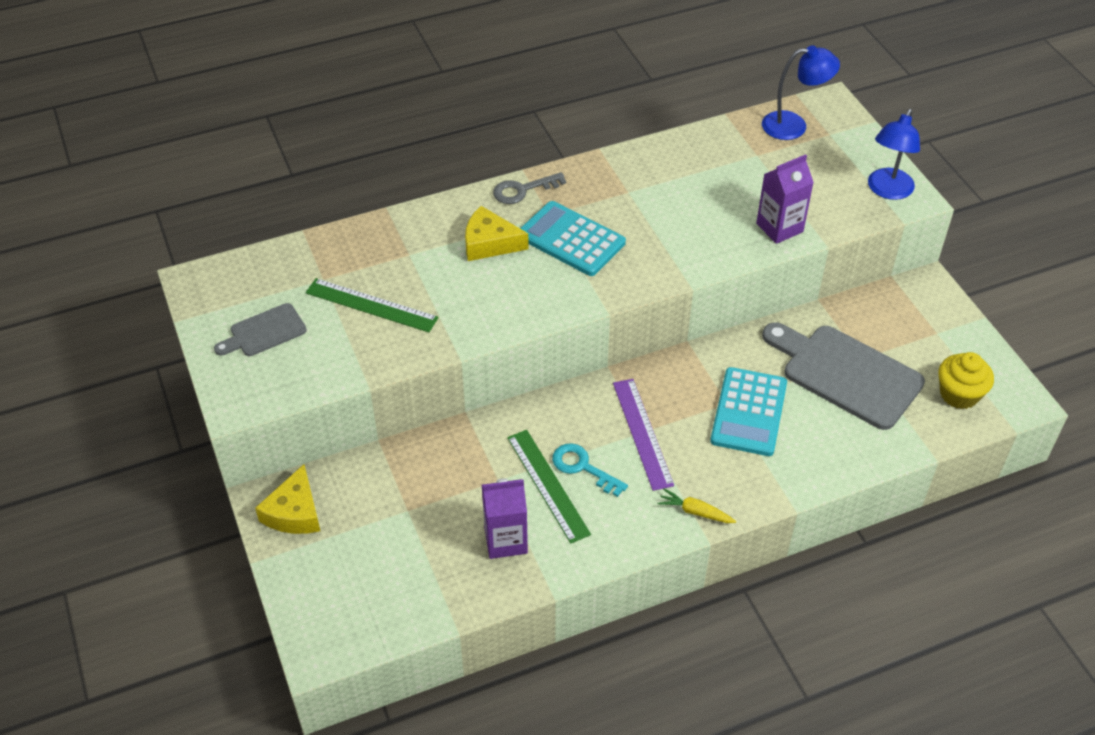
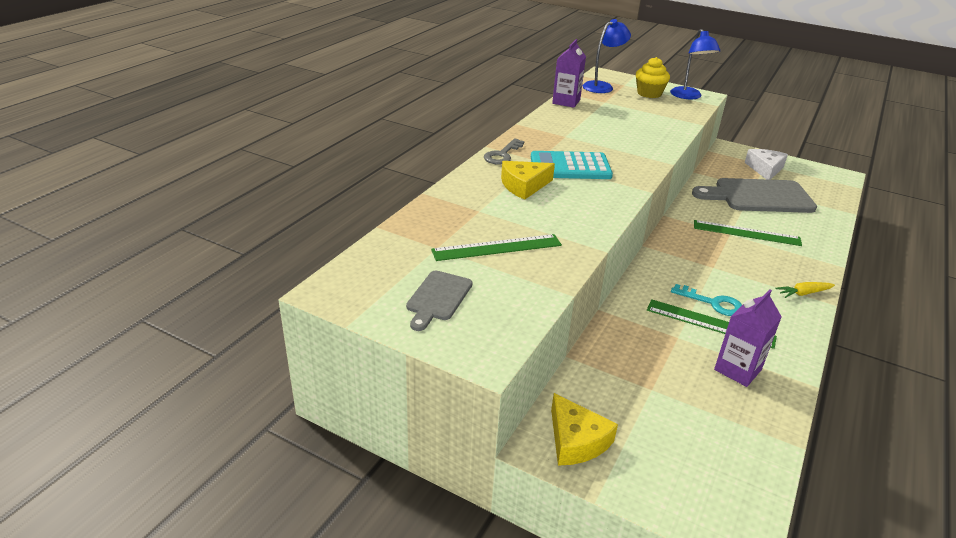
camera: 40 degrees left, 15 degrees down
turquoise key [552,443,628,497] -> turquoise key turned 150 degrees counterclockwise [671,284,742,316]
purple ruler [613,379,674,491] -> none
turquoise calculator [710,367,787,456] -> green ruler [694,220,802,246]
purple carton [756,154,814,244] -> purple carton moved to [552,39,586,108]
yellow cupcake [939,352,994,409] -> yellow cupcake moved to [636,57,670,98]
none -> white cheese [745,149,788,180]

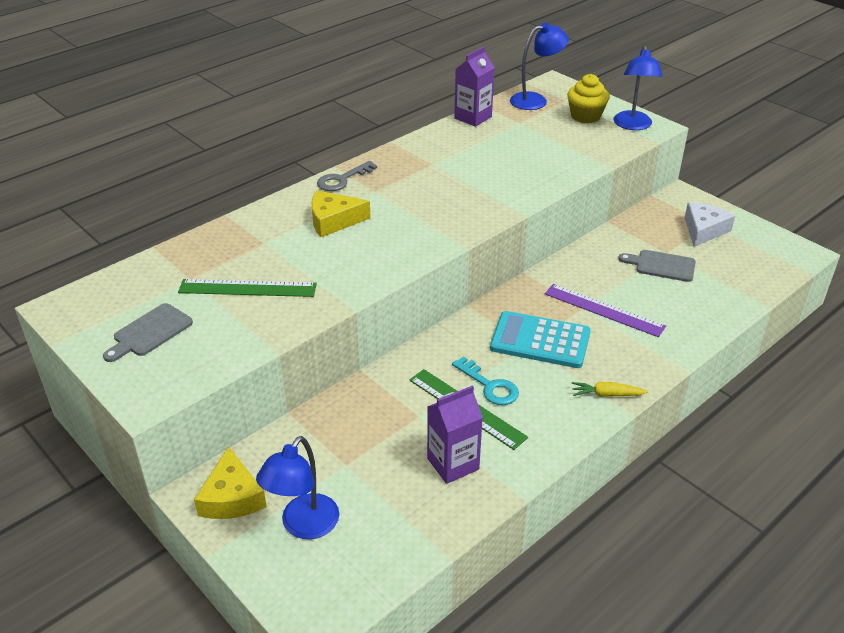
camera: 20 degrees right, 5 degrees up
turquoise calculator [531,151,613,179] -> turquoise calculator moved to [490,311,591,368]
grey cutting board [692,178,817,213] -> grey cutting board [618,250,696,282], size x0.52
green ruler [694,220,802,246] -> purple ruler [545,284,666,337]
none -> blue lamp [256,436,339,539]

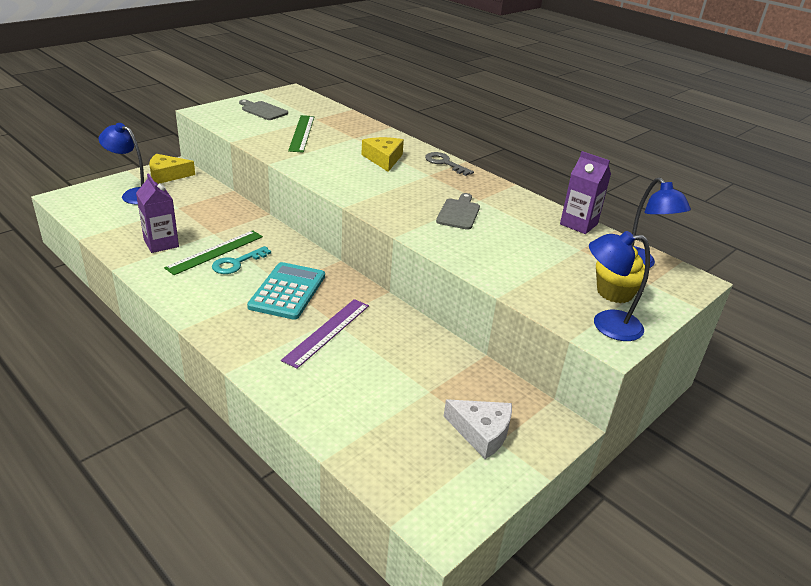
camera: 85 degrees right, 5 degrees down
yellow carrot [572,382,648,397] -> none
grey cutting board [618,250,696,282] -> grey cutting board moved to [436,193,480,230]

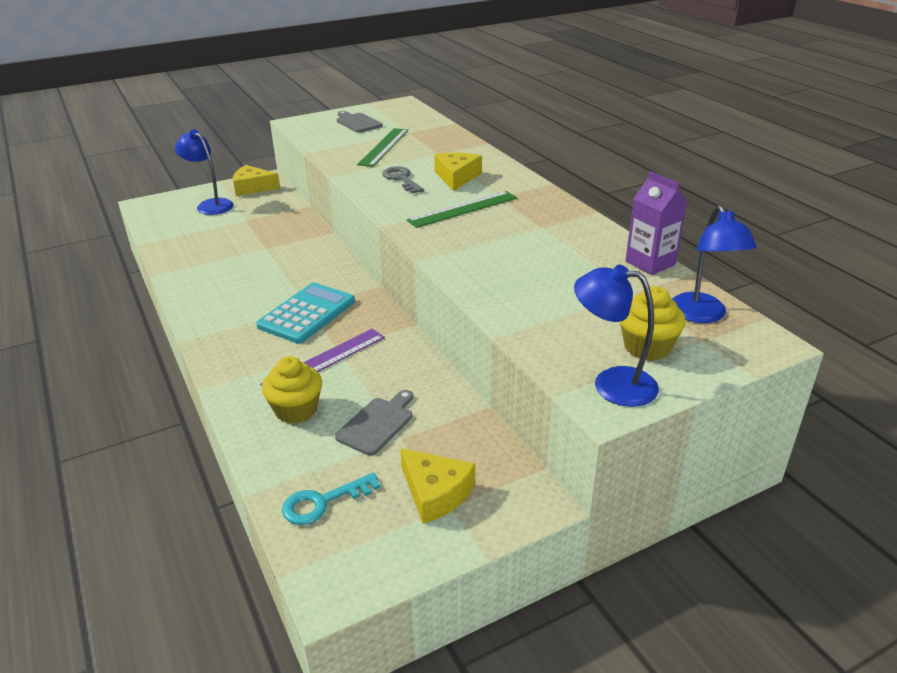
camera: 20 degrees right, 0 degrees up
purple carton [136,173,179,253] -> none
green ruler [164,230,263,275] -> green ruler moved to [407,191,517,228]
turquoise key [212,246,271,274] -> turquoise key moved to [282,473,380,525]
grey key [425,152,474,176] -> grey key moved to [382,166,424,193]
grey cutting board [436,193,480,230] -> grey cutting board moved to [335,390,413,456]
white cheese [444,399,512,459] -> yellow cheese [400,448,475,524]
none -> yellow cupcake [262,356,322,423]

